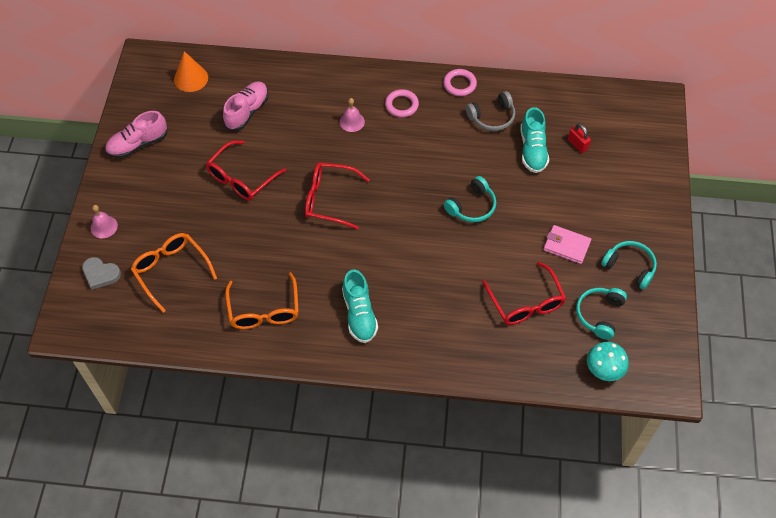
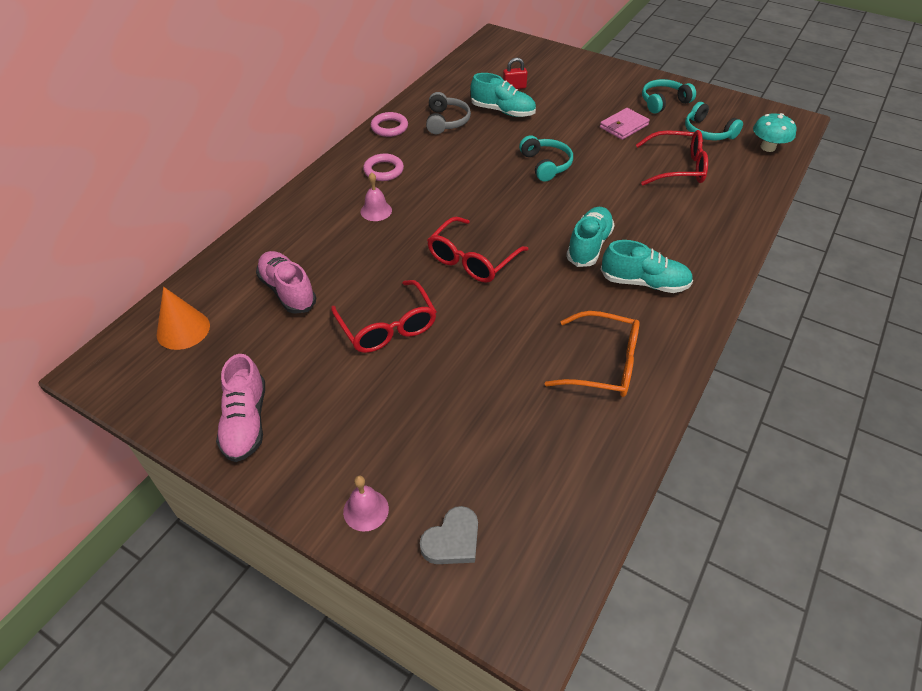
camera: 65 degrees left, 10 degrees down
orange glasses [131,233,217,313] -> none
none -> turquoise shoe [566,207,615,267]

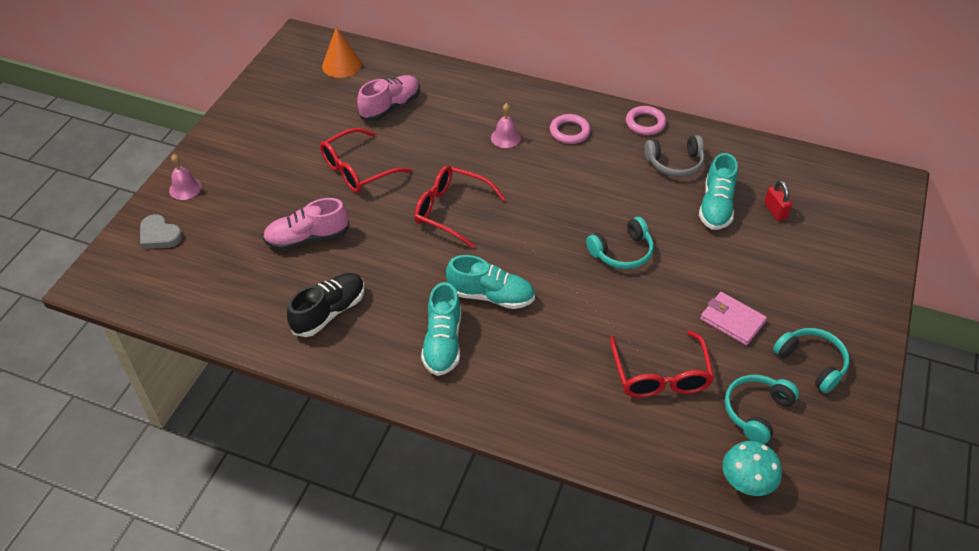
camera: 80 degrees right, 0 degrees up
pink shoe [216,354,265,462] -> pink shoe moved to [263,198,349,250]
orange glasses [544,311,639,397] -> black shoe [287,273,365,337]

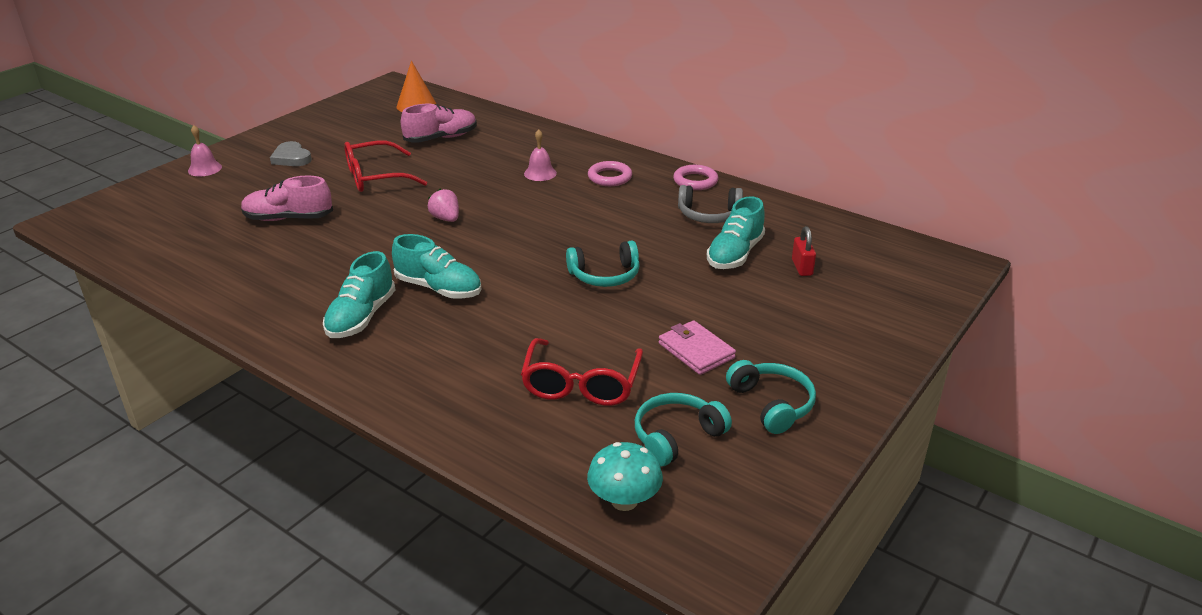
camera: 15 degrees right, 15 degrees down
grey heart [140,215,183,249] -> grey heart moved to [270,141,312,166]
black shoe [287,273,365,337] -> none
red glasses [414,165,506,248] -> pink strawberry [428,189,459,222]

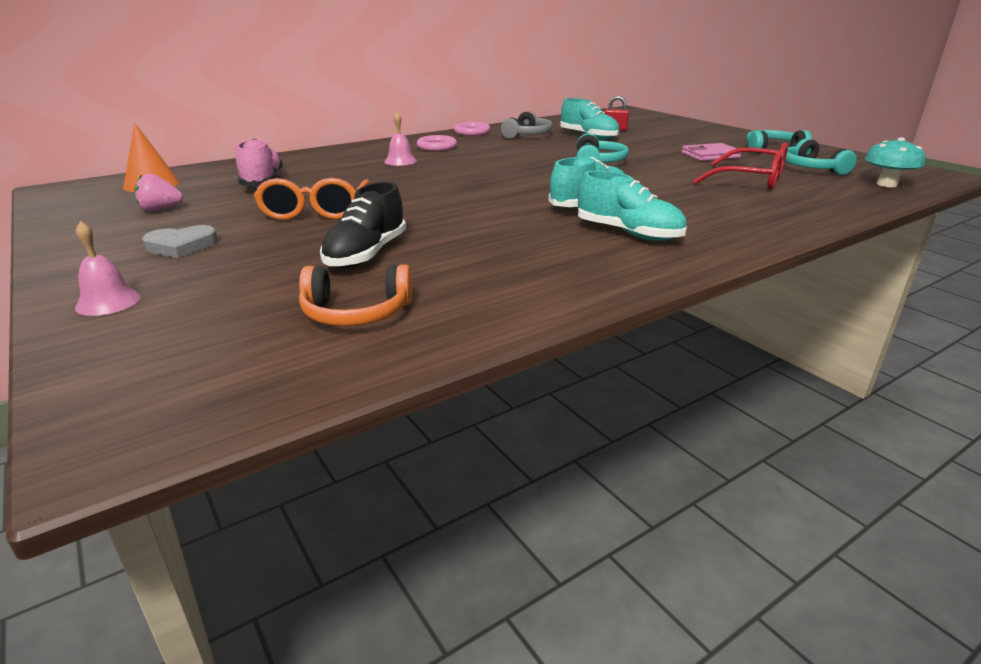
camera: 70 degrees left, 5 degrees down
pink shoe [241,176,333,221] -> black shoe [320,182,406,268]
red glasses [344,140,427,192] -> orange glasses [254,178,370,220]
pink strawberry [428,189,459,222] -> pink strawberry moved to [134,174,183,212]
none -> orange headphones [299,264,412,326]

